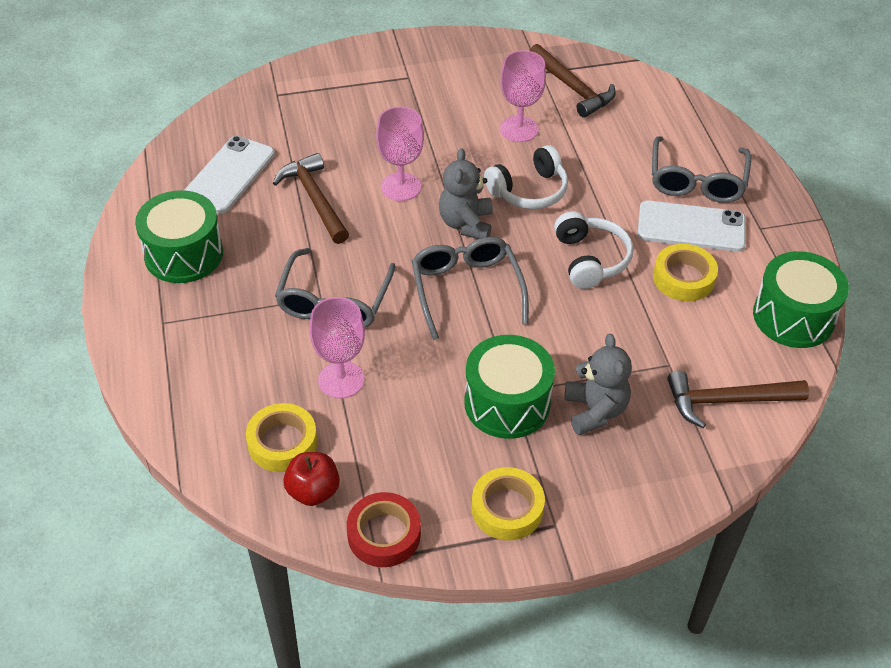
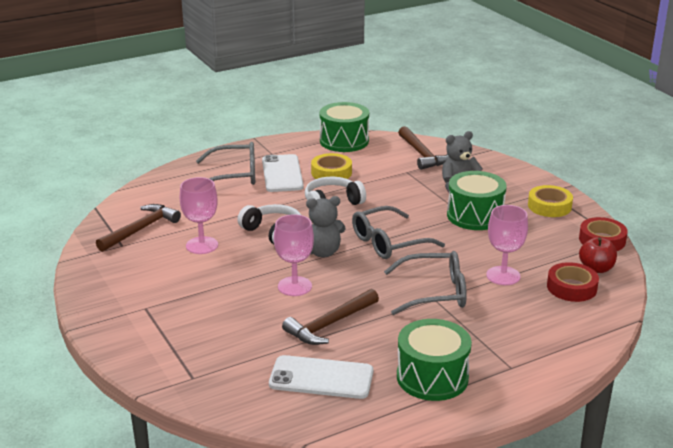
camera: 105 degrees left, 20 degrees down
yellow tape [246,403,317,472] -> red tape [547,262,599,302]

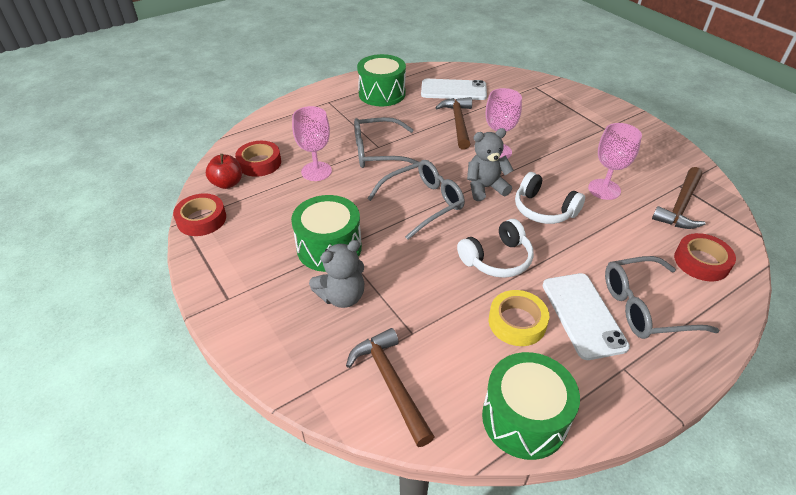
camera: 175 degrees right, 15 degrees up
brown hammer [282,289,379,345] -> brown hammer turned 45 degrees counterclockwise [435,97,472,149]
yellow tape [528,185,573,217] -> none
none -> red tape [674,233,736,281]

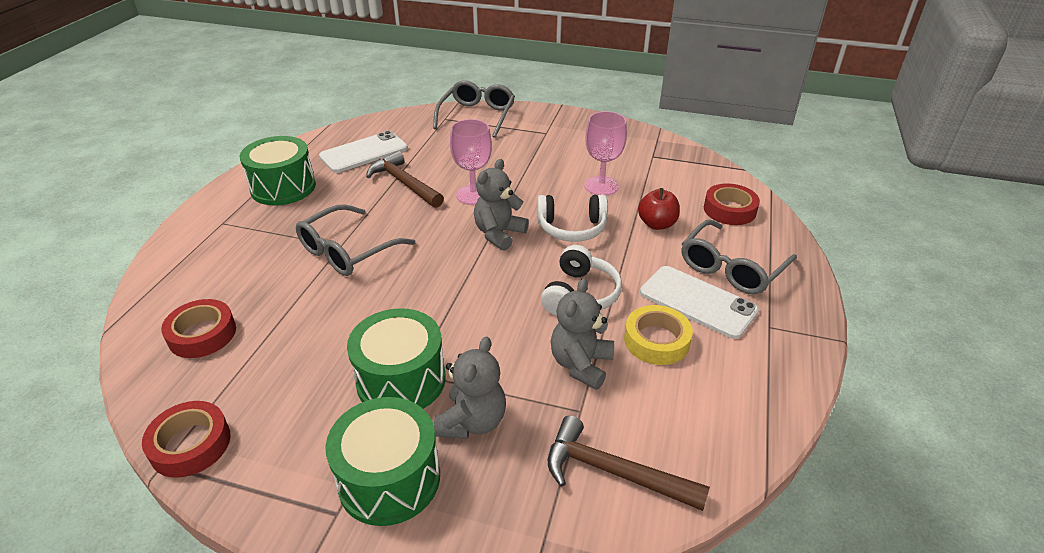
camera: 40 degrees left, 5 degrees down
red apple [206,154,242,189] -> red apple moved to [638,188,680,230]
pink goblet [292,106,332,181] -> none
grey glasses [367,160,465,240] -> grey glasses moved to [433,80,515,138]
green drum [482,352,580,460] -> green drum moved to [325,397,440,526]
brown hammer [652,167,705,229] -> none
none -> grey teddy bear [551,278,614,390]

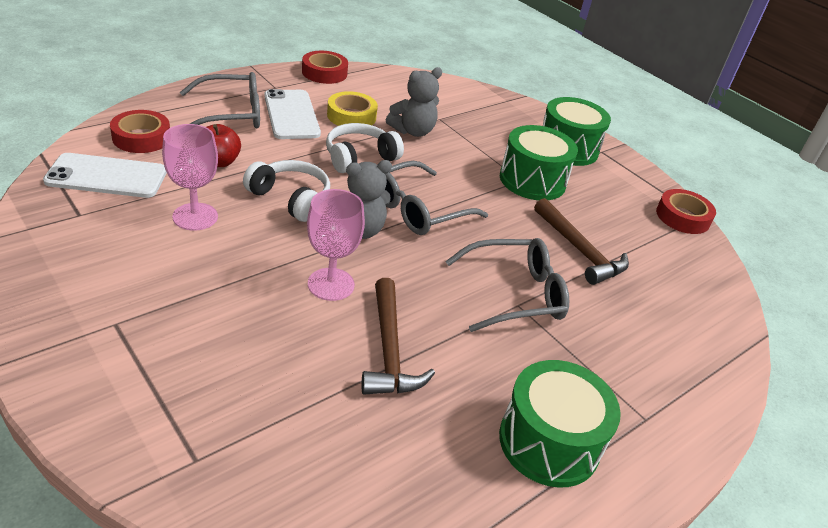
camera: 150 degrees left, 0 degrees up
red tape [161,299,236,358] -> red tape moved to [302,51,348,84]
white phone [319,131,408,173] -> white phone moved to [43,153,167,198]
grey glasses [433,80,515,138] -> grey glasses moved to [385,161,488,235]
grey teddy bear [434,337,506,439] -> none
brown hammer [548,415,710,511] -> brown hammer moved to [534,198,629,285]

